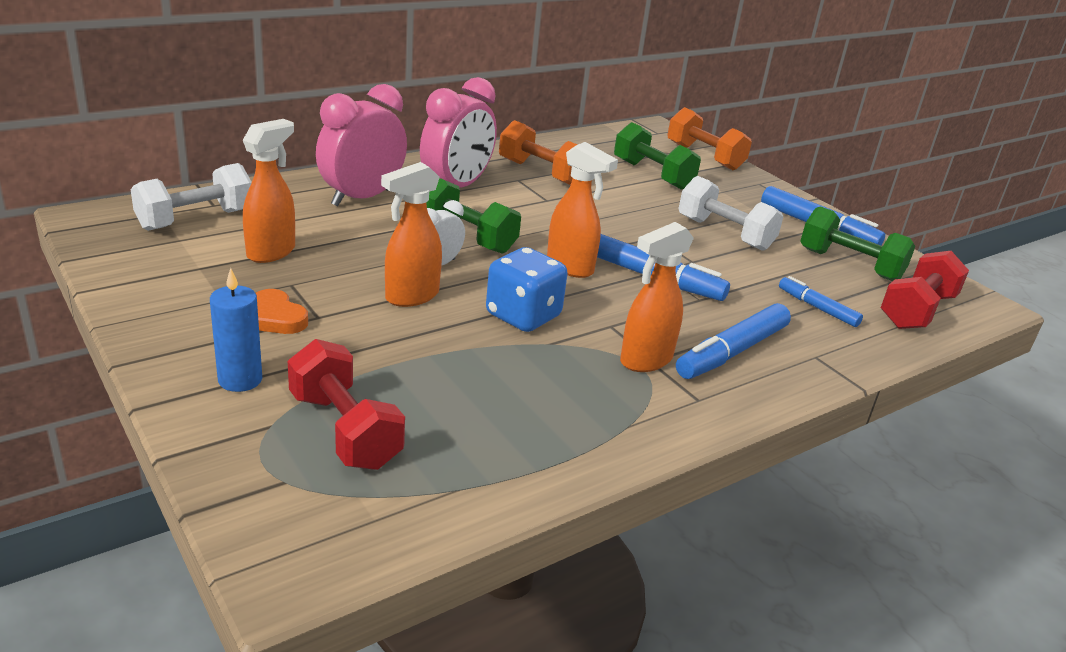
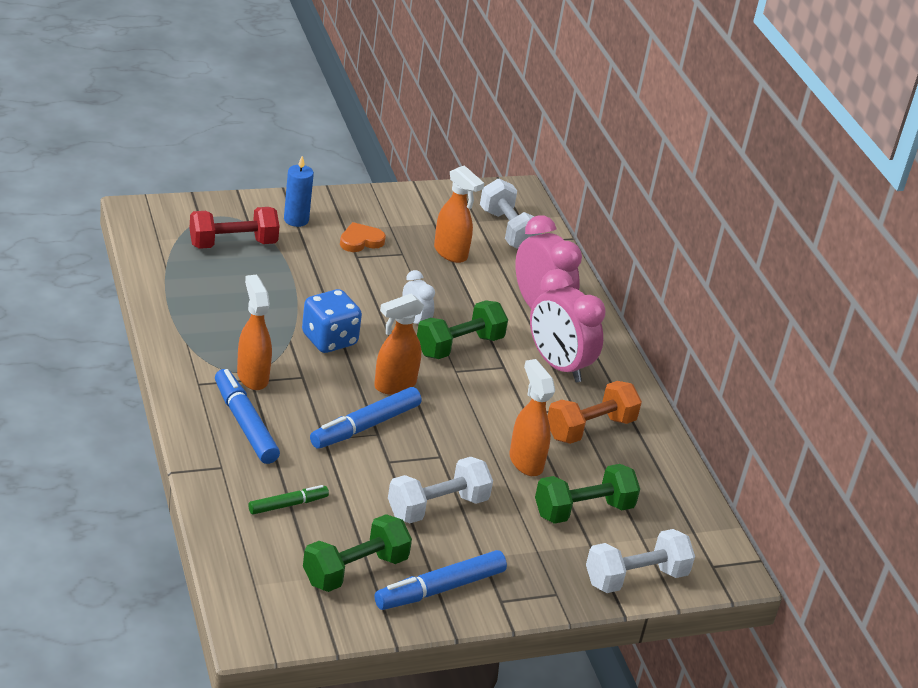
camera: 105 degrees right, 5 degrees up
orange spray bottle [381,162,442,307] -> orange spray bottle moved to [509,359,555,476]
orange dumbbell [667,107,752,170] -> white dumbbell [586,529,695,593]
blue marker [779,276,863,327] -> green marker [249,485,329,515]
red dumbbell [881,251,969,329] -> none

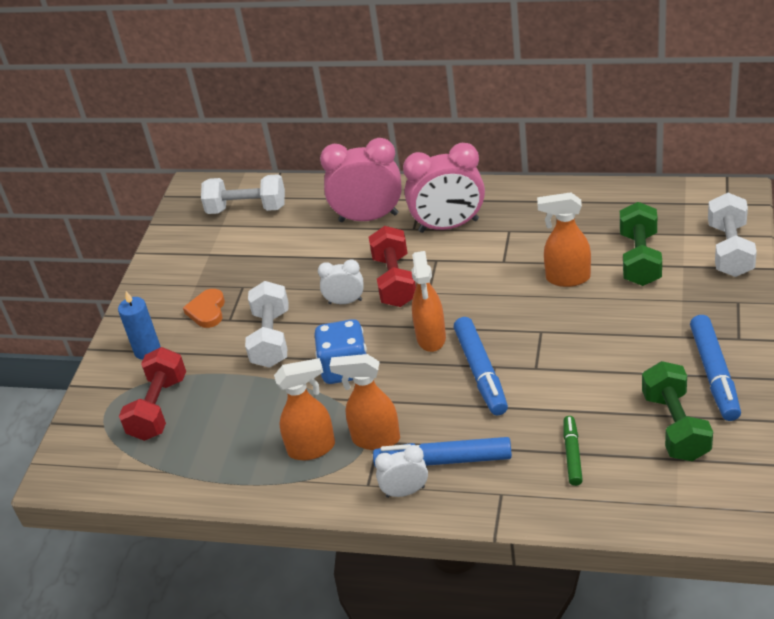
camera: 50 degrees left, 5 degrees up
white dumbbell [388,457,493,524] -> white dumbbell moved to [245,281,289,368]
green dumbbell [417,300,508,359] -> red dumbbell [369,226,416,307]
orange spray bottle [434,165,484,263] -> orange spray bottle moved to [274,358,335,460]
orange dumbbell [548,381,642,444] -> none
none -> white clock [375,445,428,498]

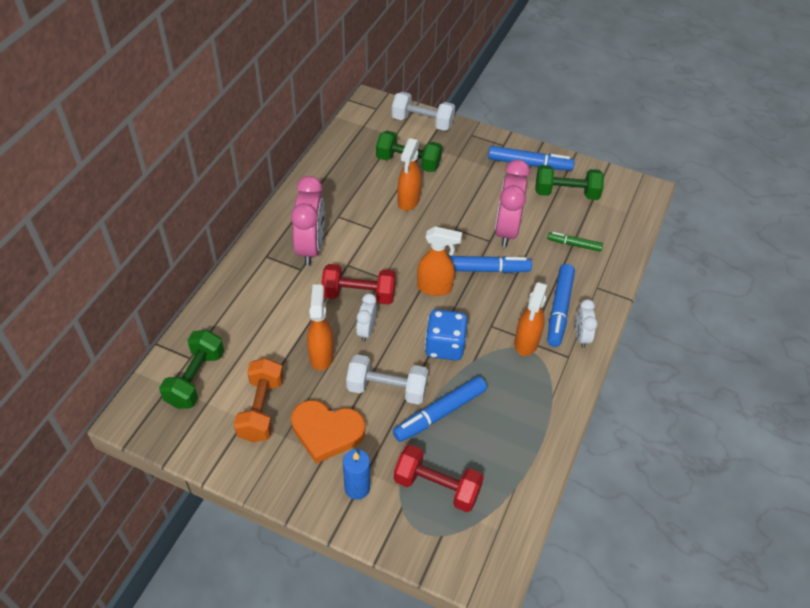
camera: 85 degrees left, 10 degrees up
orange heart [183,289,225,328] -> orange heart [291,400,365,463], size x1.65
white dumbbell [201,174,285,214] -> green dumbbell [159,330,224,409]
orange spray bottle [274,358,335,460] -> orange spray bottle moved to [307,284,334,371]
pink clock [320,138,402,222] -> pink clock moved to [495,160,530,247]
none -> orange dumbbell [234,358,284,442]
none -> blue marker [393,376,487,442]

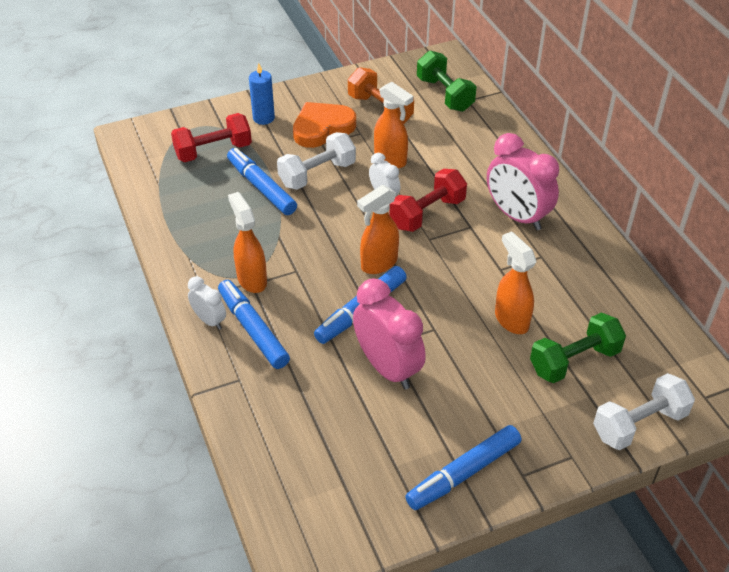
camera: 135 degrees right, 5 degrees down
blue marker [393,376,487,442] -> blue marker turned 45 degrees counterclockwise [227,148,297,215]
blue dice [425,309,468,361] -> none
green dumbbell [535,165,604,200] -> none
green marker [547,232,603,252] -> none

